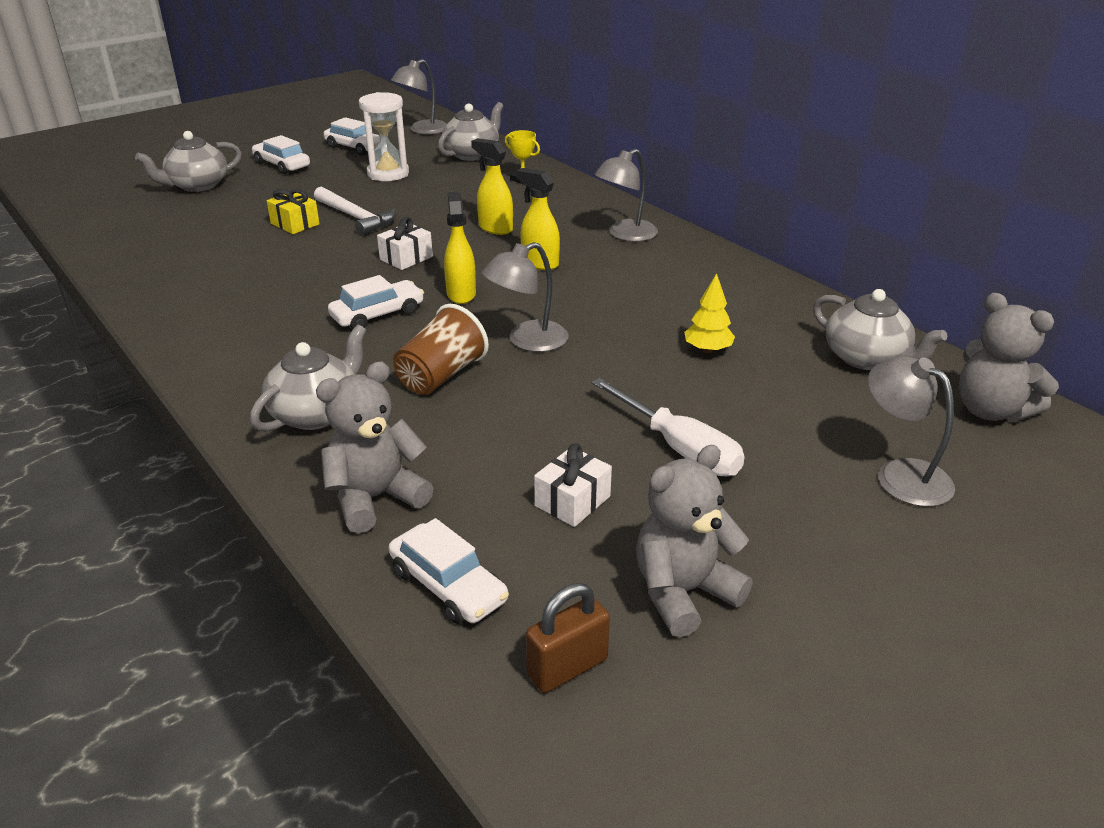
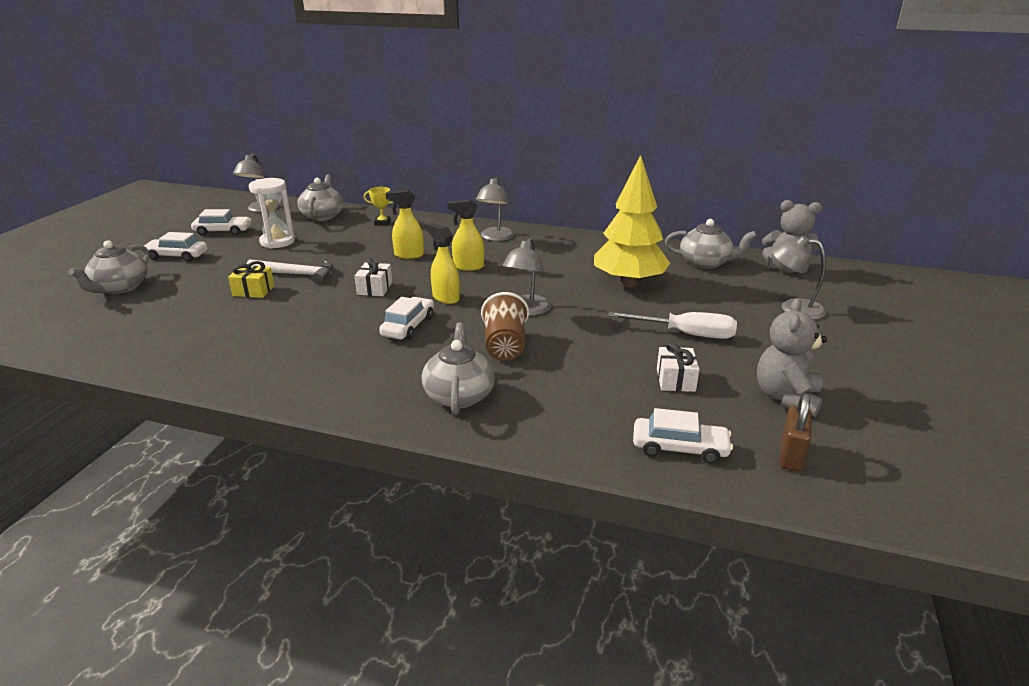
camera: 35 degrees left, 5 degrees down
grey teddy bear [316,361,433,533] -> none
yellow tree [684,273,735,353] -> yellow tree [594,155,670,287], size x2.30

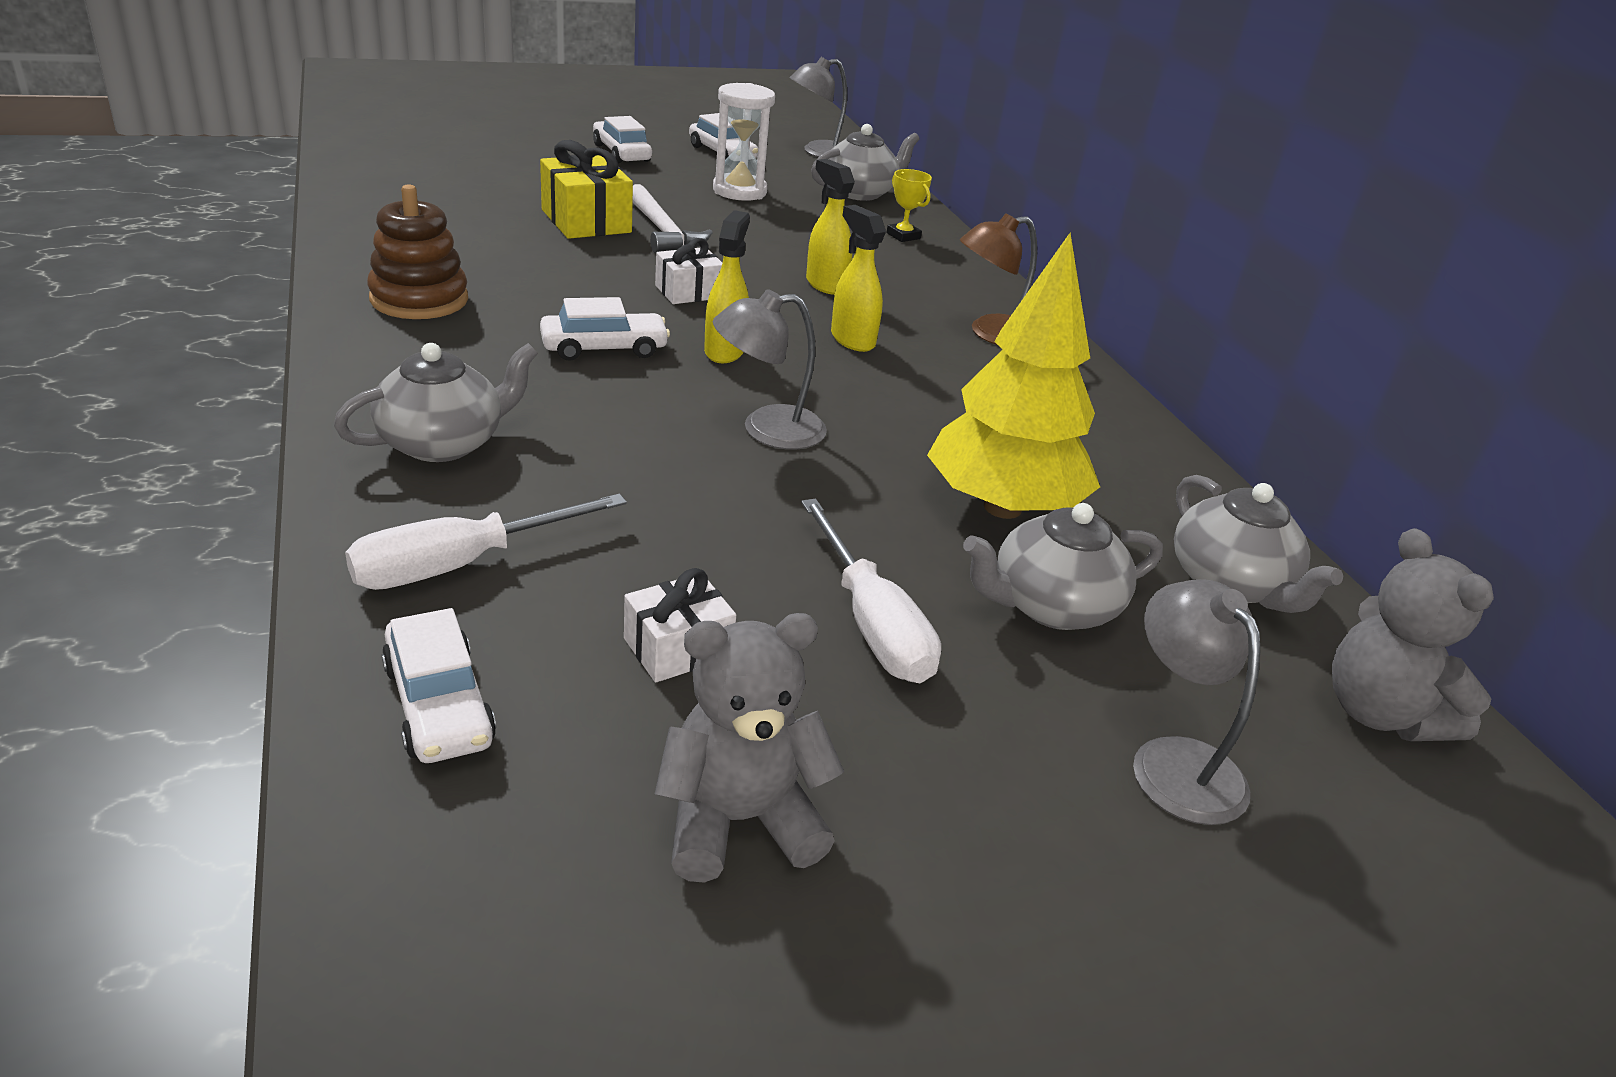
camera: 50 degrees right, 5 degrees up
grey teapot [69,240,149,294] -> grey teapot moved to [963,503,1163,630]
yellow gift [228,261,274,298] -> yellow gift [540,140,633,239], size x1.61
grey lamp [476,177,515,241] -> brown lamp [960,213,1037,345]
brown cup [481,292,529,360] -> none
brown padlock [780,393,812,472] -> none
none -> white screwdriver [345,494,627,590]
none -> brown stacking toy [367,184,468,319]

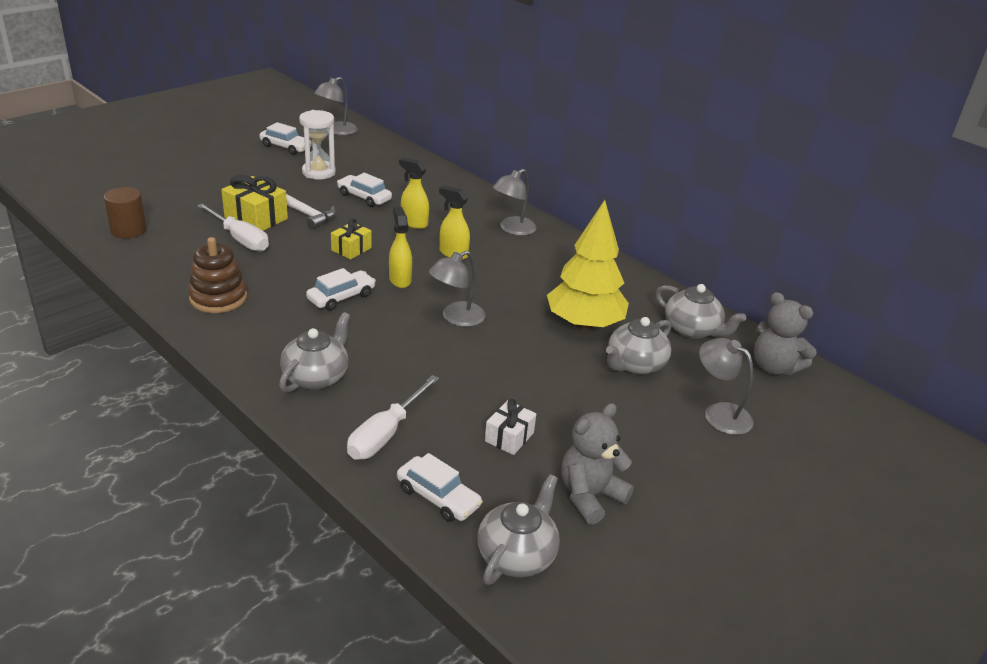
camera: 25 degrees left, 0 degrees up
white car [593,116,652,164] -> white car moved to [337,173,392,207]
white gift [655,238,722,304] -> yellow gift [331,218,372,260]
white screwdriver [801,499,941,683] -> white screwdriver moved to [197,203,269,252]
grey teapot [811,124,920,201] -> grey teapot moved to [477,474,560,585]
yellow trophy [886,169,932,242] -> none
brown lamp [960,213,1037,345] -> grey lamp [492,169,537,236]
none -> brown cylinder [104,187,147,239]

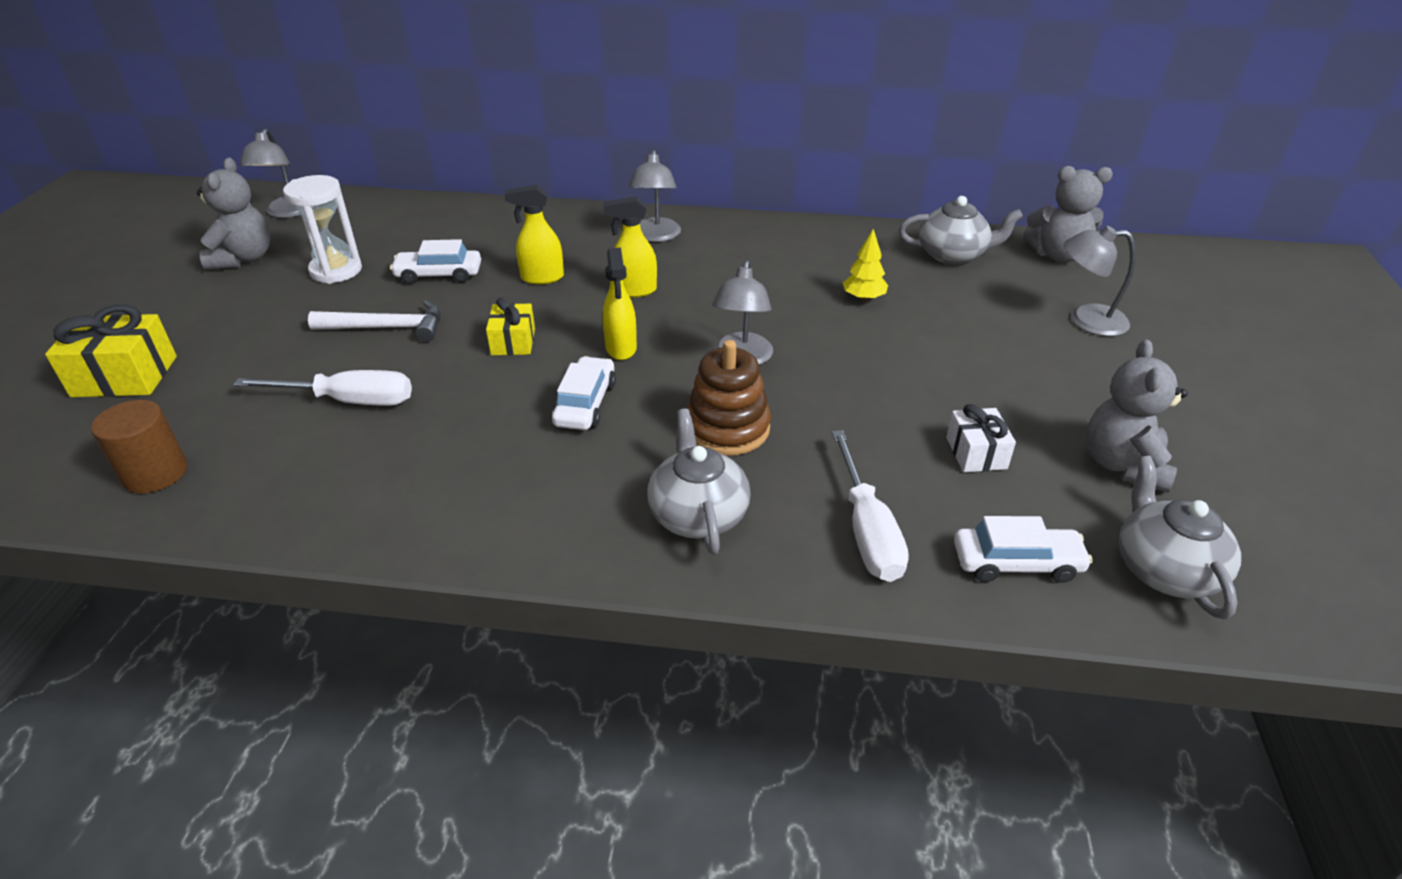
camera: 35 degrees left, 5 degrees up
brown stacking toy [188,237,247,313] -> brown stacking toy moved to [686,340,771,456]
yellow gift [221,175,288,231] -> yellow gift moved to [45,305,177,397]
white car [259,122,312,155] -> grey teddy bear [197,158,270,270]
yellow spray bottle [389,206,412,288] -> yellow spray bottle turned 135 degrees counterclockwise [603,247,637,360]
yellow tree [547,200,629,330] -> yellow tree [843,229,888,301], size x0.43
grey teapot [606,317,671,374] -> none

